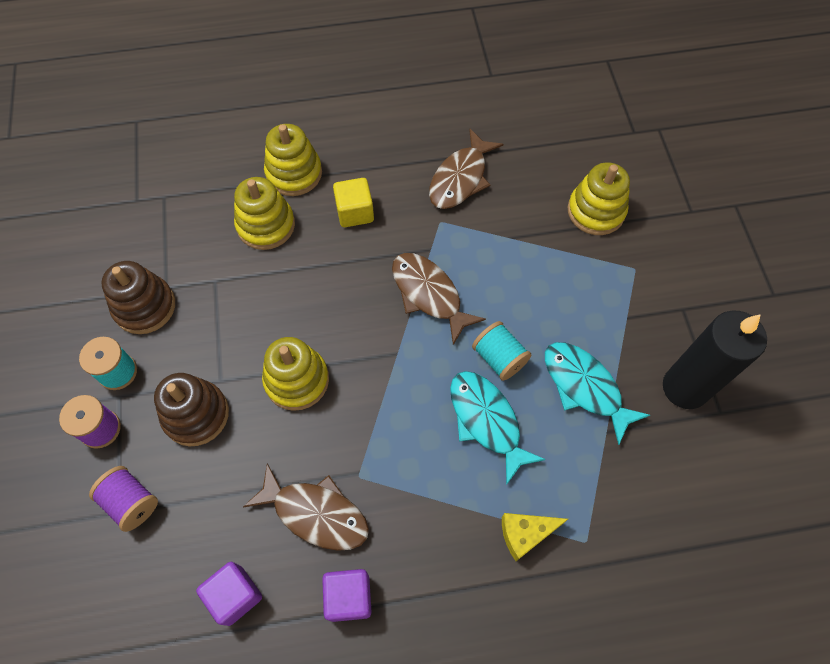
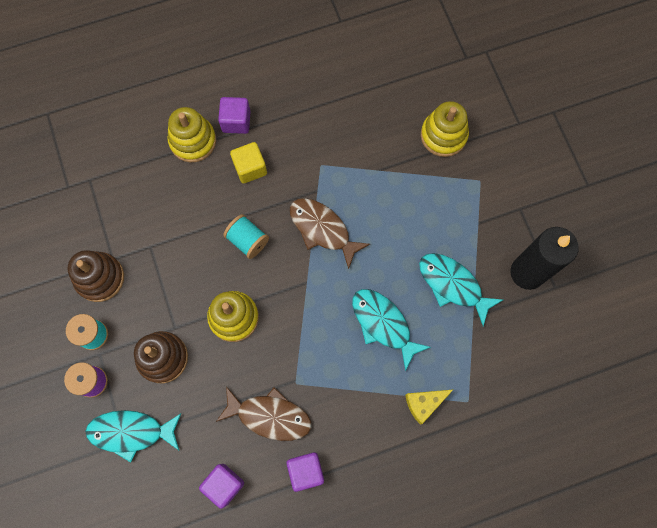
camera: 10 degrees left, 10 degrees up
purple spool [89,466,158,532] -> turquoise fish [85,410,181,462]
yellow stacking toy [234,177,295,250] -> none
brown fish [429,129,503,209] -> none
turquoise spool [472,321,531,381] -> turquoise spool moved to [223,214,269,259]
none -> purple cube [218,97,251,134]

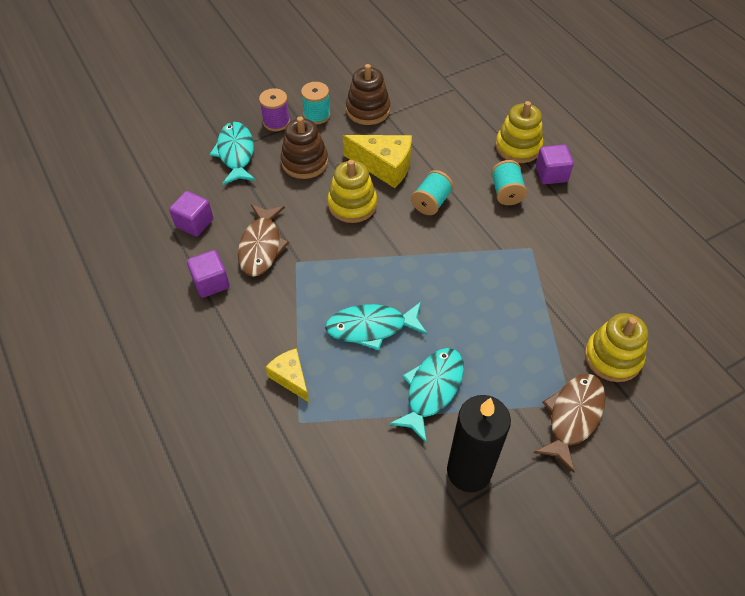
camera: 80 degrees right, 20 degrees down
yellow cube [230,142,267,184] -> turquoise spool [491,160,527,205]
brown fish [290,198,370,269] -> brown fish moved to [533,373,606,473]
turquoise fish [352,289,431,371] -> turquoise fish turned 135 degrees counterclockwise [325,302,427,351]
none -> yellow cheese [343,135,412,188]

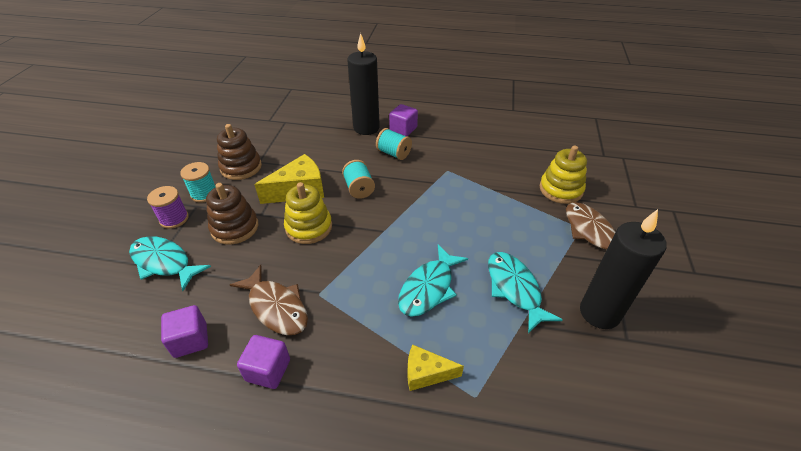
camera: 50 degrees left, 10 degrees down
yellow stacking toy [495,101,543,163] -> black candle [347,33,380,135]

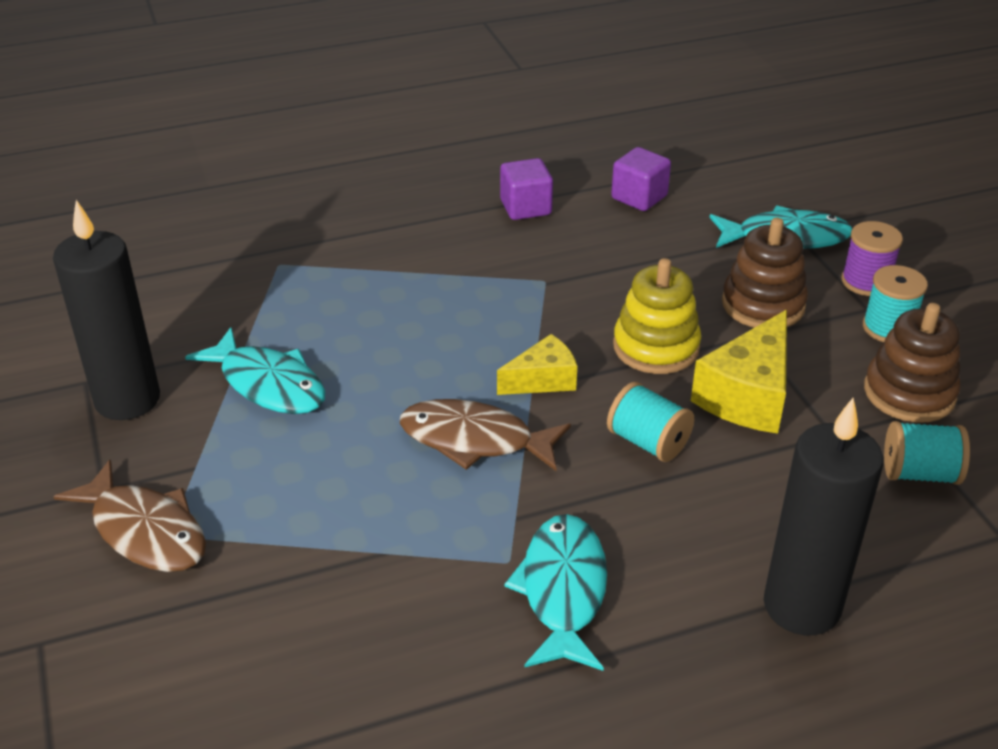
camera: 150 degrees right, 5 degrees down
brown fish [230,265,308,335] -> brown fish moved to [400,399,571,471]
turquoise spool [376,128,412,160] -> turquoise spool moved to [884,421,970,485]
purple cube [389,104,418,136] -> none
turquoise fish [398,245,468,317] -> turquoise fish moved to [504,514,607,671]
yellow cheese [407,345,464,391] -> yellow cheese moved to [497,334,577,395]
yellow stacking toy [539,145,587,204] -> none

